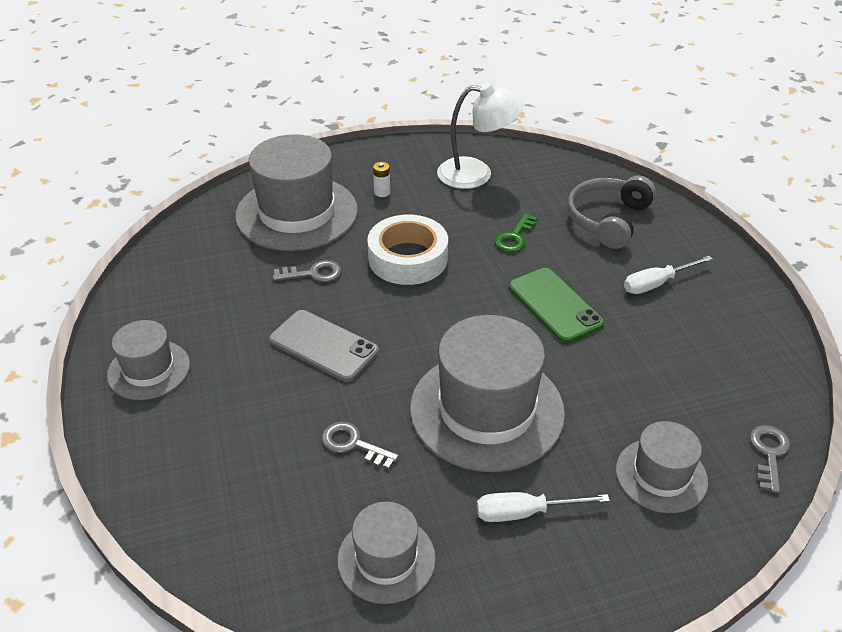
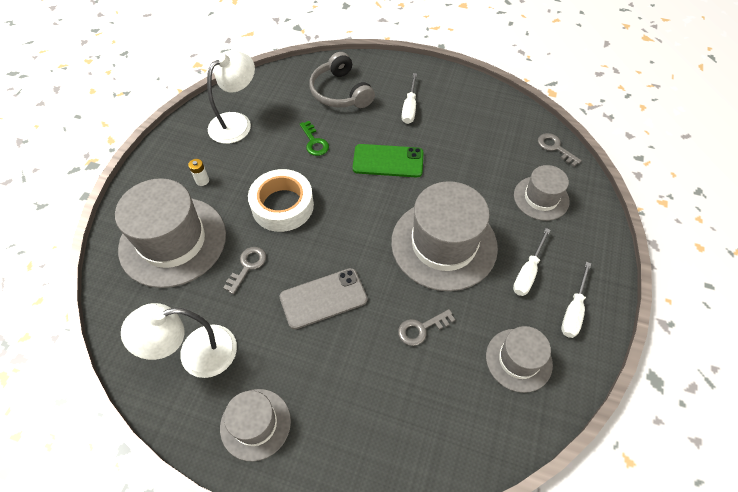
camera: 55 degrees left, 15 degrees up
none -> white lamp [121,303,237,378]
none -> white screwdriver [561,262,591,338]

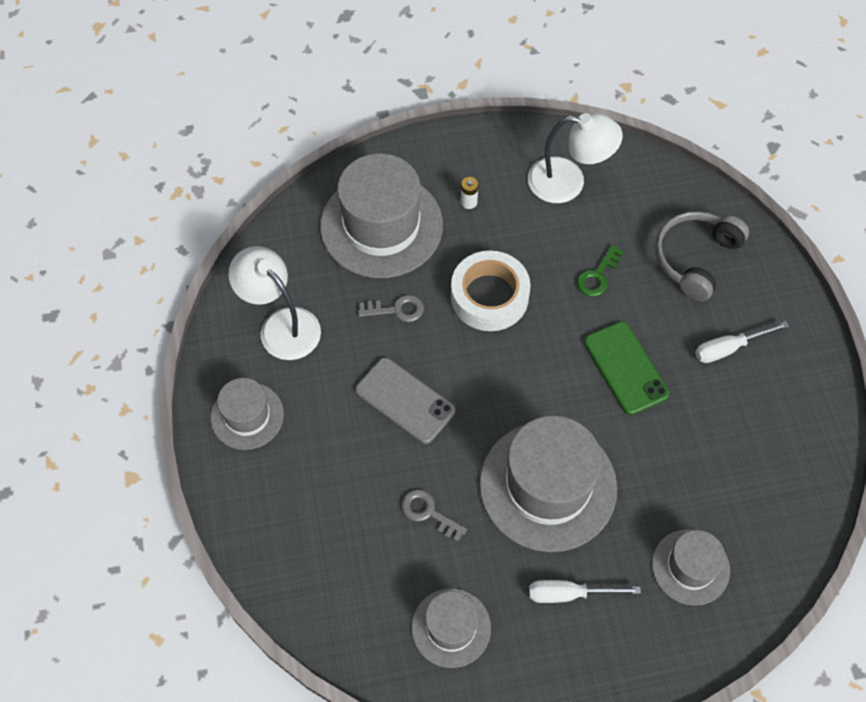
camera: 60 degrees right, 5 degrees up
grey key [538,133,582,167] -> none
white screwdriver [561,262,591,338] -> none

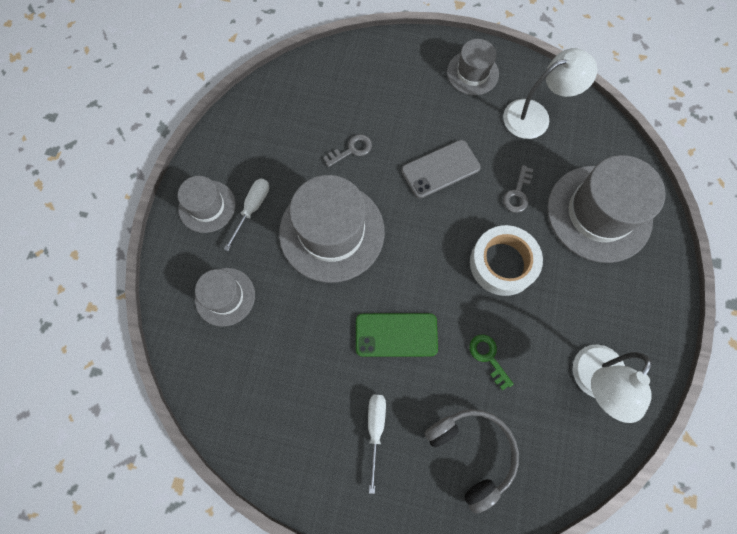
camera: 115 degrees right, 10 degrees up
grey hat [412,588,491,668] -> grey hat moved to [178,176,236,233]
white battery [461,177,478,209] -> none

